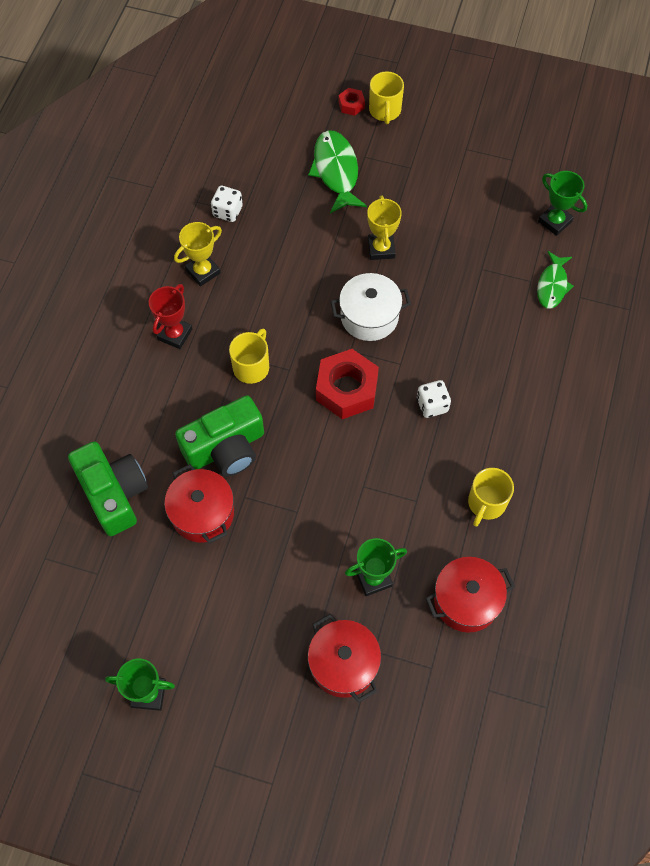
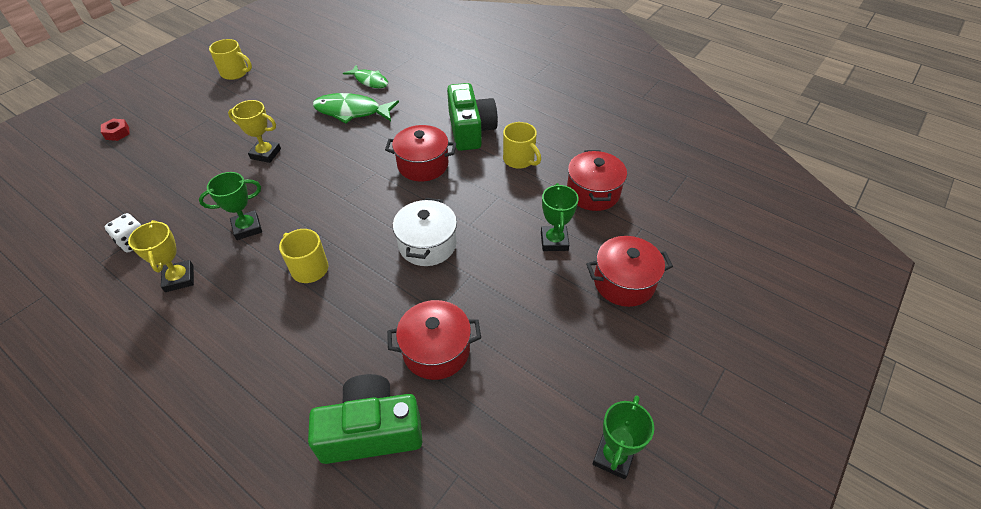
camera: 70 degrees left, 15 degrees down
red trophy [149,284,192,349] -> none
green camera [175,396,264,476] -> green camera moved to [447,83,498,151]
green fish [308,130,367,213] -> green fish moved to [313,93,399,123]
red nut [316,349,379,419] -> none
white pot [330,273,411,341] -> white pot moved to [393,198,457,266]
yellow mug [369,71,404,124] -> yellow mug moved to [209,39,252,80]
white dice [417,380,451,418] -> red pot [385,125,456,181]
green trophy [538,171,587,236] -> green trophy moved to [199,172,262,240]

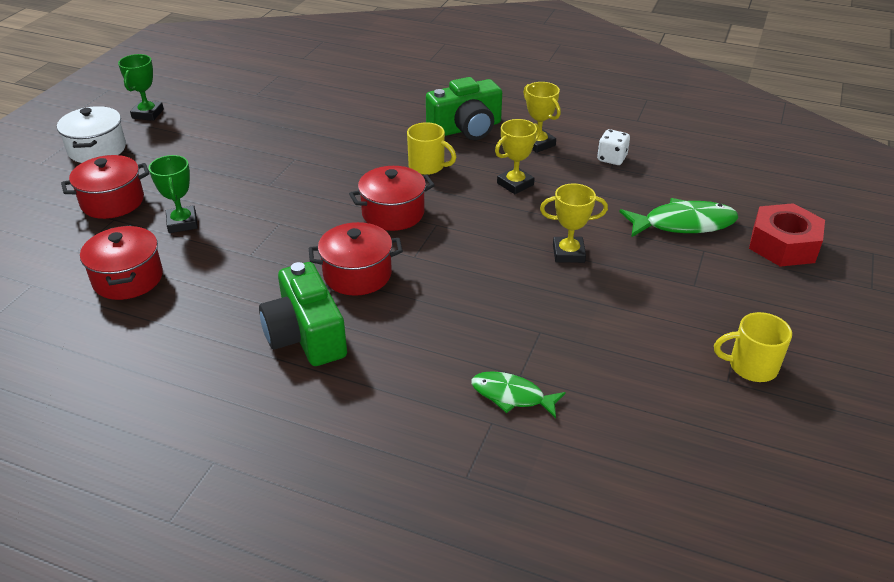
camera: 165 degrees right, 10 degrees down
red nut [101,119,130,141] -> red nut [749,203,825,267], size x2.13
green trophy [199,172,262,240] -> yellow trophy [495,119,540,194]
green camera [308,374,422,464] -> green camera moved to [426,77,502,140]
green fish [313,93,399,123] -> green fish moved to [619,198,738,238]
red pot [387,300,481,380] -> red pot moved to [349,166,435,231]
white pot [393,198,457,266] -> white pot moved to [57,106,126,163]
yellow mug [503,122,541,169] -> none

